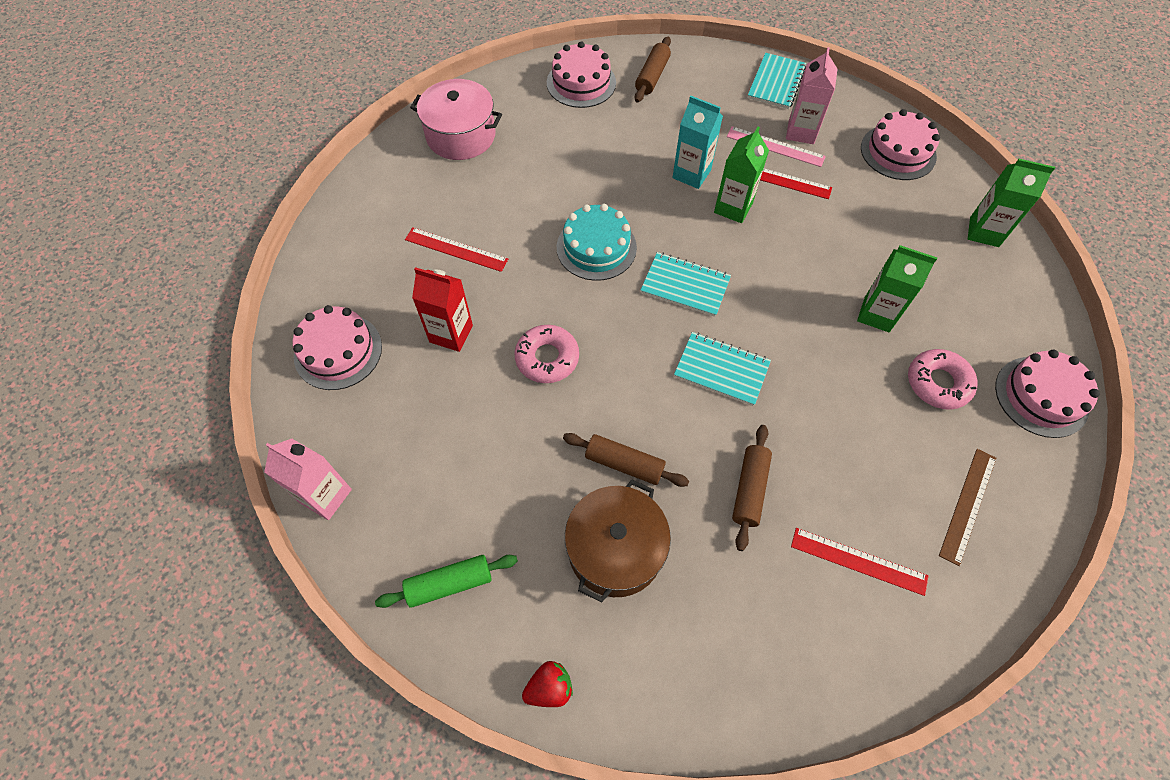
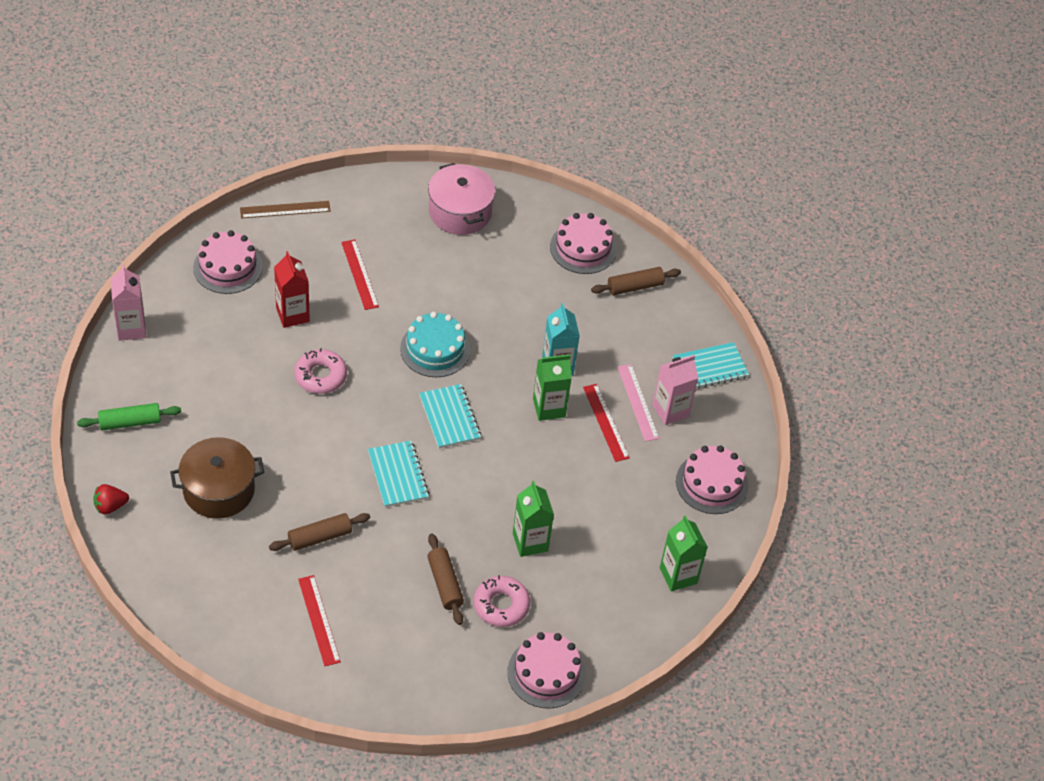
camera: 45 degrees right, 10 degrees down
green rolling pin [375,555,518,608] -> green rolling pin turned 45 degrees counterclockwise [77,403,181,431]
red strawberry [522,661,573,707] -> red strawberry turned 135 degrees clockwise [93,484,129,515]
brown rolling pin [563,433,689,487] -> brown rolling pin moved to [427,533,464,625]
brown ruler [939,449,996,566] -> brown ruler moved to [240,201,331,218]

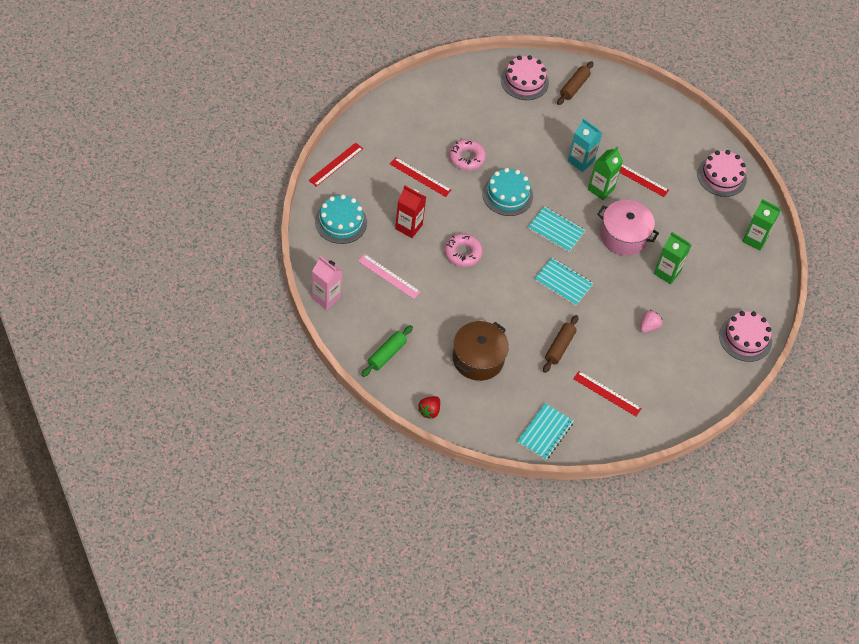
camera: 40 degrees left, 5 degrees up
pink cake [193,230,263,294] -> turquoise cake [315,194,367,244]
brown ruler [240,201,331,218] -> red ruler [308,143,363,186]
brown rolling pin [427,533,464,625] -> pink strawberry [640,310,663,333]
pink pot [428,163,495,235] -> pink pot moved to [597,200,659,256]
pink donut [474,575,530,627] -> pink donut moved to [449,139,486,171]
pink ruler [618,364,659,441] -> pink ruler moved to [358,254,421,299]
pink carton [652,355,698,425] -> none
turquoise notebook [673,342,749,389] -> turquoise notebook moved to [517,403,574,460]

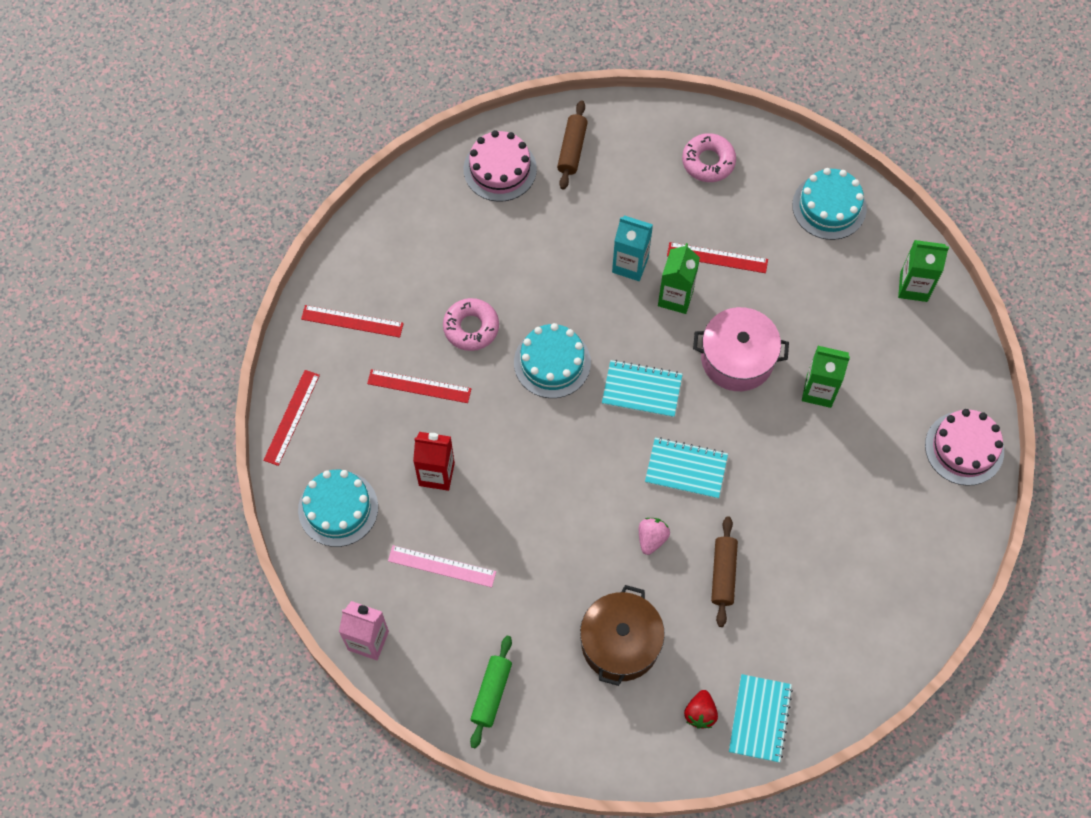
camera: 15 degrees left, 10 degrees up
red strawberry [418,396,440,419] -> red strawberry moved to [684,690,718,729]
pink donut [444,233,483,267] -> pink donut moved to [682,133,736,182]
red ruler [573,371,642,416] -> red ruler moved to [301,305,404,338]
pink strawberry [640,310,663,333] -> pink strawberry moved to [639,518,670,555]
pink cake [697,150,747,197] -> turquoise cake [792,168,867,240]

